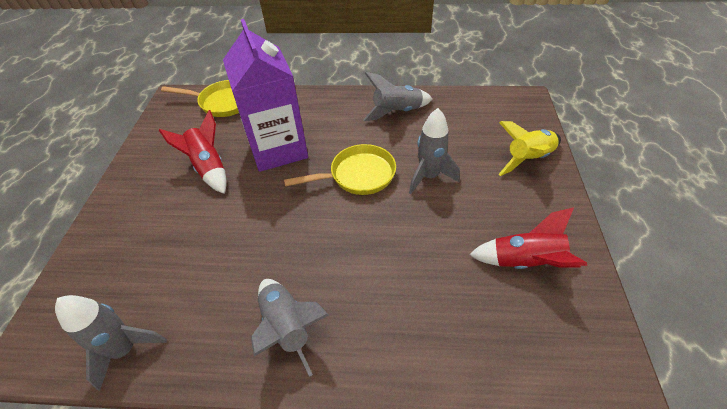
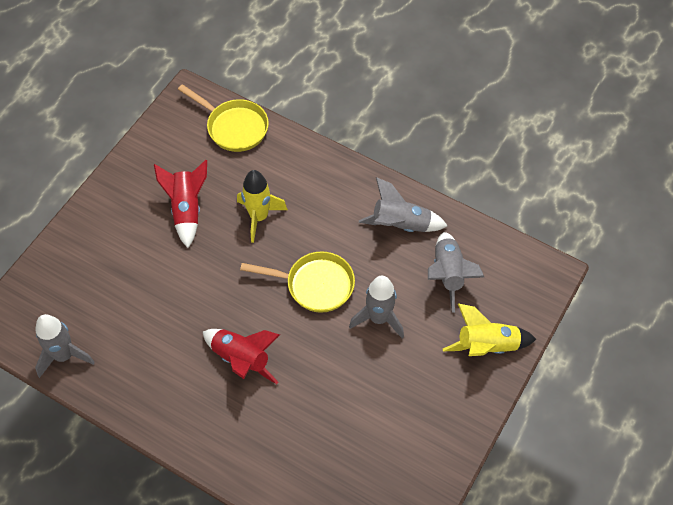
camera: 25 degrees right, 10 degrees up
purple carton [223,19,308,172] -> yellow rocket [237,170,288,243]
grey rocket [251,279,329,377] -> grey rocket moved to [428,232,484,312]
red rocket [469,207,587,269] -> red rocket moved to [203,329,280,384]

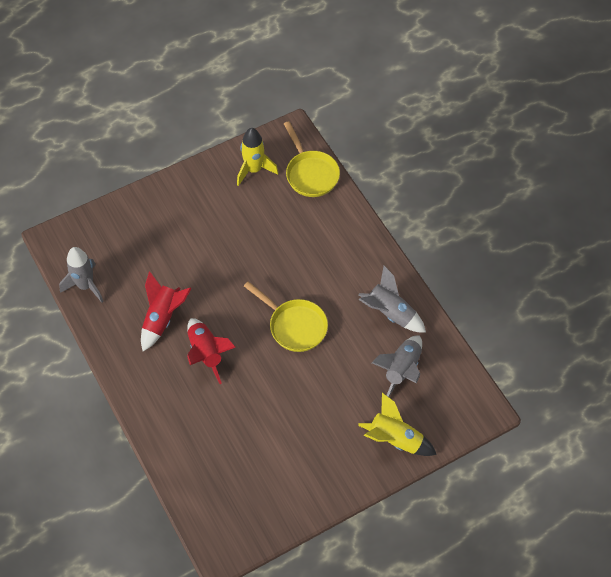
camera: 30 degrees right, 0 degrees up
red rocket [154,160,207,248] -> red rocket moved to [141,271,192,351]
yellow rocket [237,170,288,243] -> yellow rocket moved to [237,128,278,186]
grey rocket [349,276,404,338] -> none

